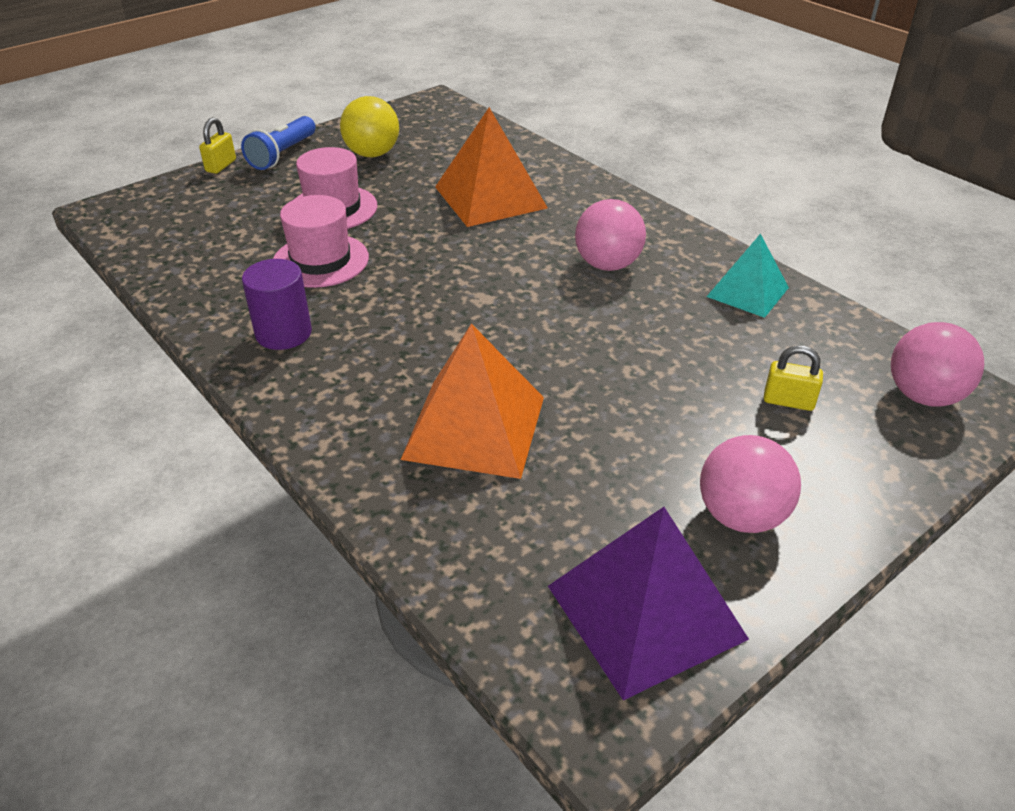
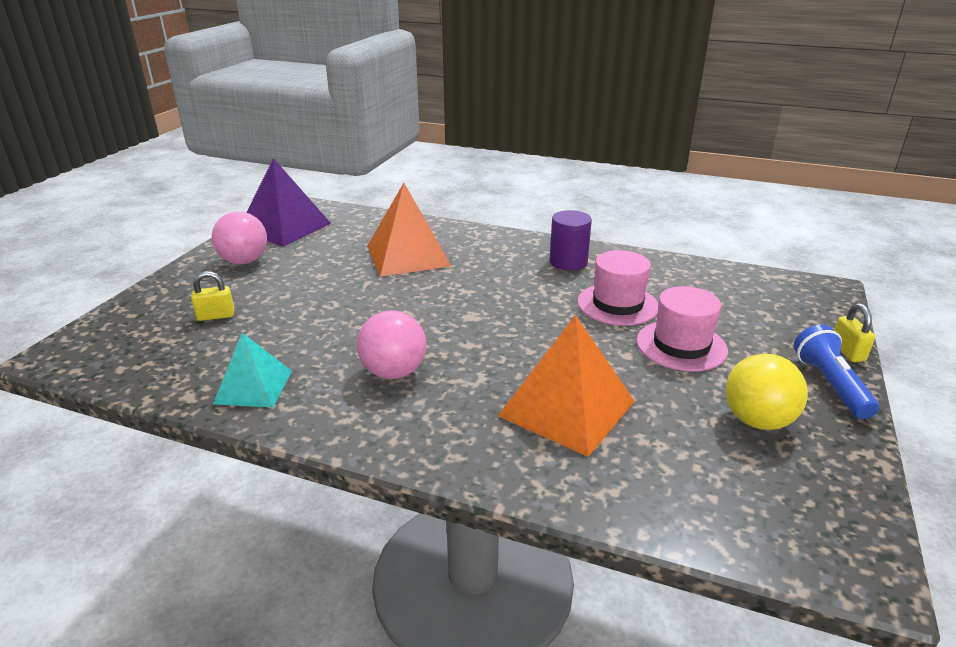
camera: 150 degrees right, 10 degrees down
pink ball [891,322,984,407] -> none

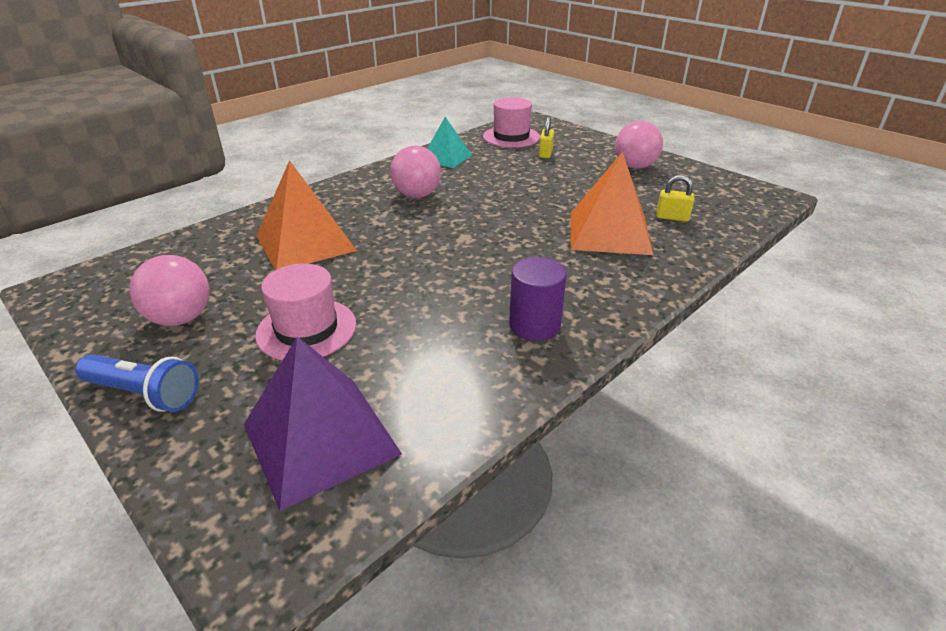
camera: 115 degrees right, 5 degrees up
purple pyramid [246,158,331,247] -> purple pyramid moved to [244,336,402,511]
pink hat [578,250,658,326] -> pink hat moved to [483,97,540,148]
yellow ball [726,354,808,430] -> pink ball [130,255,209,326]
yellow padlock [834,303,875,362] -> yellow padlock moved to [656,175,694,222]

